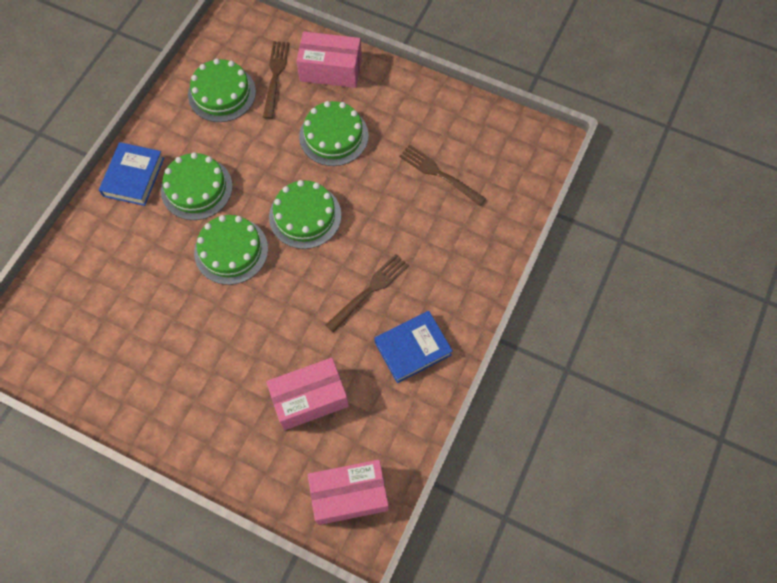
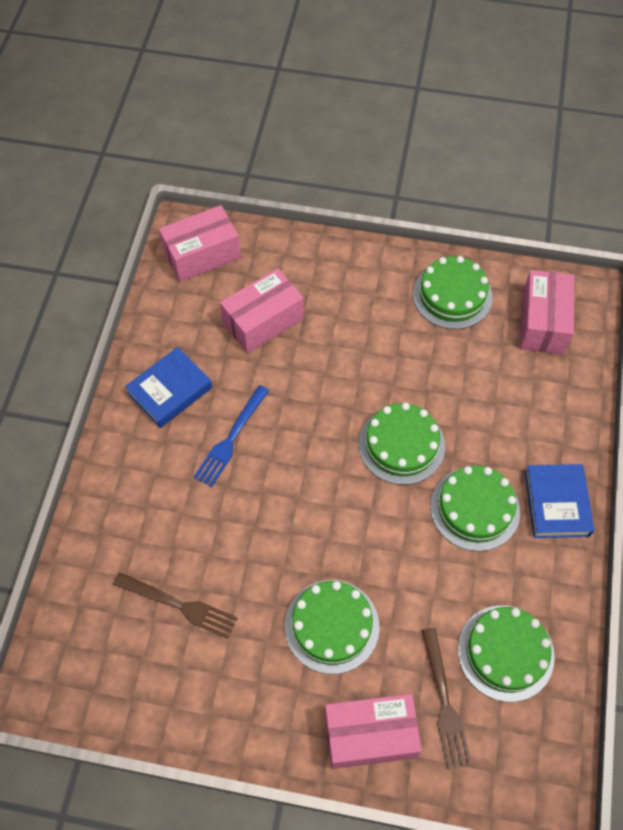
camera: 165 degrees right, 5 degrees down
green cake [269,180,341,249] -> green cake moved to [413,256,492,330]
brown fork [326,254,409,332] -> blue fork [194,385,269,487]
none -> pink box [520,270,575,354]

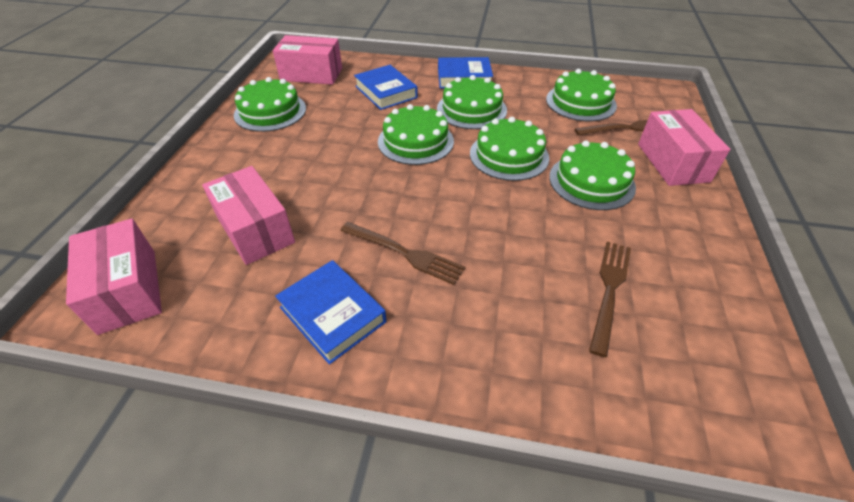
camera: 90 degrees left, 15 degrees down
blue fork [194,385,269,487] -> brown fork [340,222,465,285]
none -> blue book [354,65,418,110]
none -> green cake [470,117,549,181]

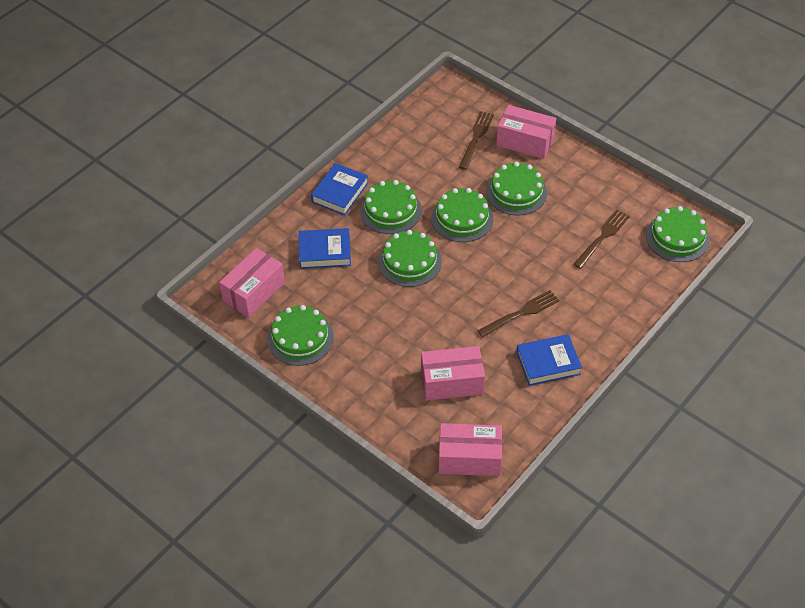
camera: 60 degrees left, 5 degrees up
green cake [546,69,617,121] -> green cake moved to [646,206,710,262]
brown fork [589,241,631,357] -> brown fork turned 75 degrees clockwise [573,210,630,269]

